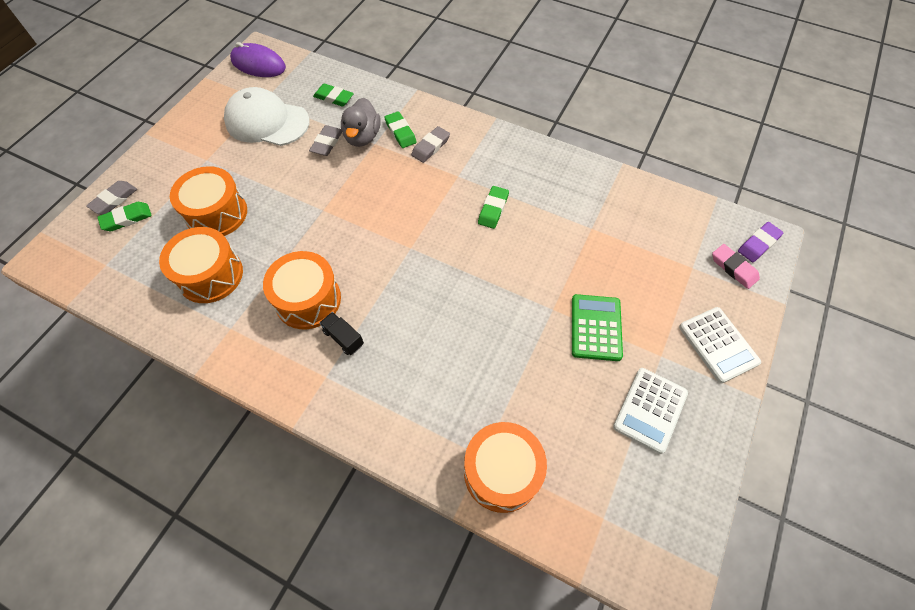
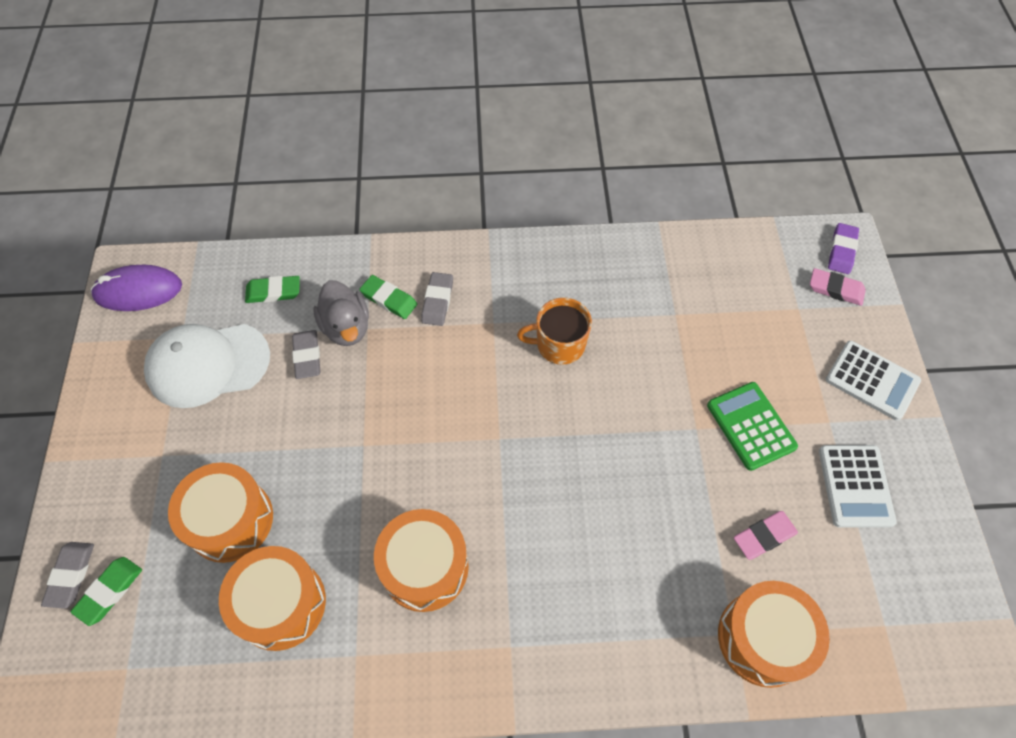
camera: 30 degrees left, 0 degrees up
black truck [320,312,364,355] -> none
green eraser [478,186,509,229] -> orange mug [517,298,592,365]
none -> pink eraser [734,511,798,560]

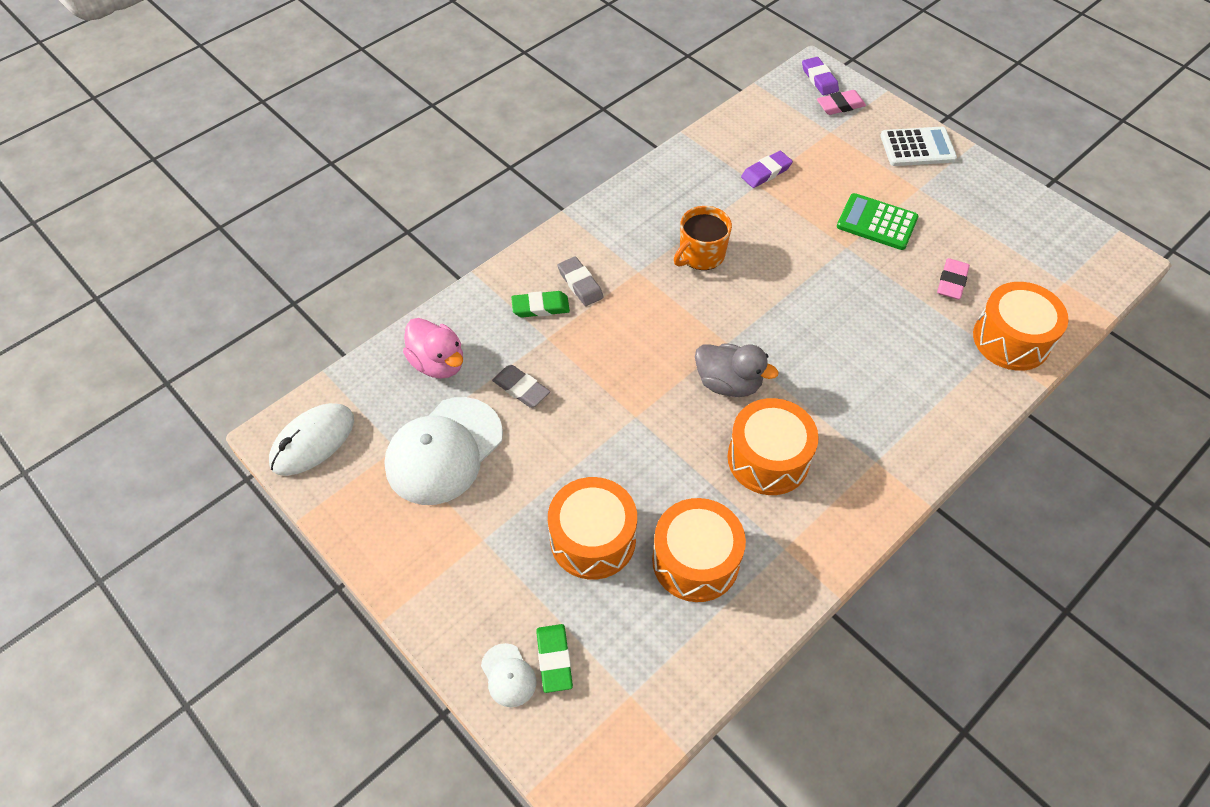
camera: 40 degrees left, 5 degrees down
grey eraser [41,542,94,609] -> white cap [481,643,537,707]
purple mouse [91,265,182,311] -> white mouse [269,403,354,476]
green eraser [245,276,300,303] -> pink duck [403,318,463,379]
grey duck [313,280,369,346] -> grey duck moved to [695,343,778,397]
white calculator [819,445,897,528] -> none
none -> purple eraser [741,151,793,188]

